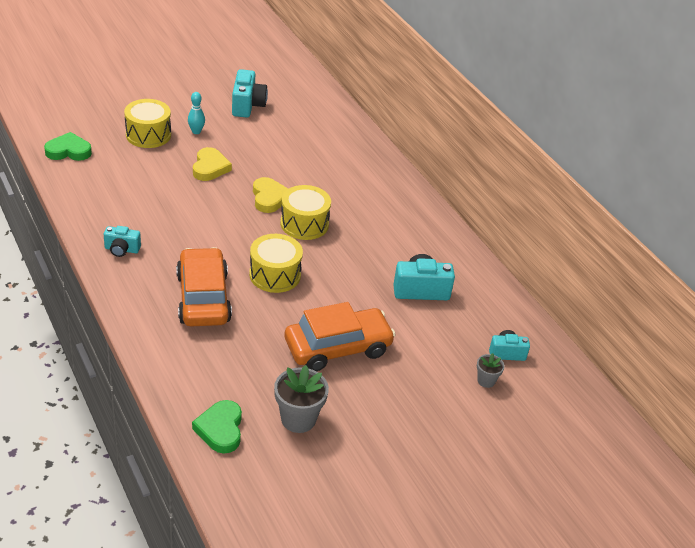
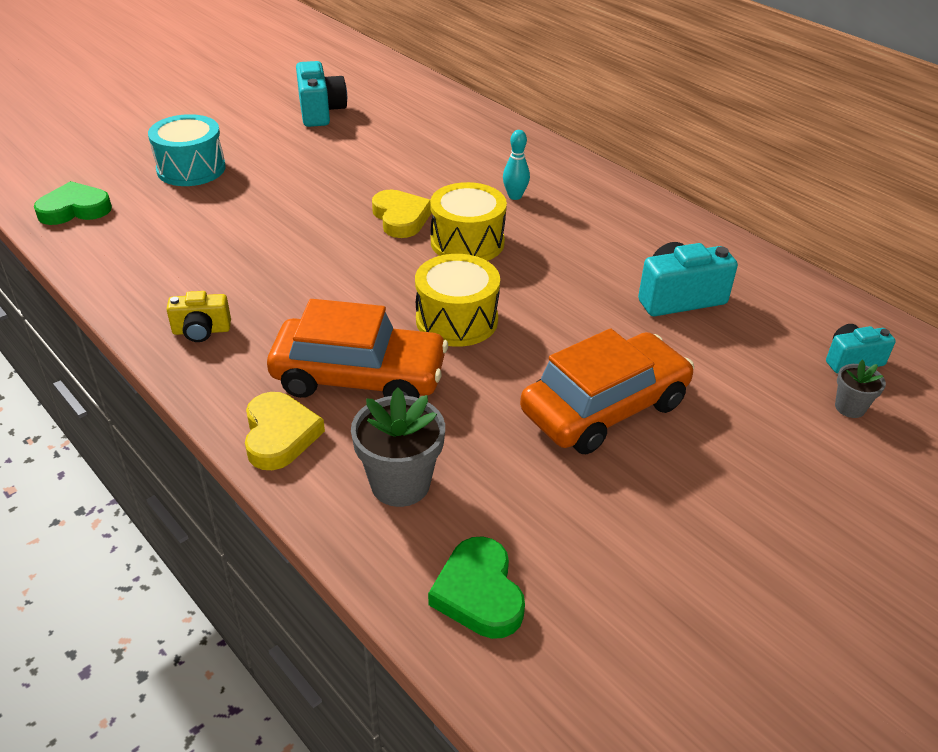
camera: 10 degrees left, 0 degrees up
turquoise camera [104,226,141,257] -> yellow camera [166,291,231,342]
yellow drum [124,99,171,148] -> turquoise drum [148,114,226,186]
orange car [176,247,232,326] -> orange car turned 120 degrees clockwise [267,299,448,398]
turquoise bowling pin [188,92,205,134] -> turquoise bowling pin moved to [503,130,530,200]
yellow heart [193,147,232,181] -> yellow heart moved to [245,392,325,470]
grey flower pot [274,365,329,433] -> grey flower pot moved to [351,388,445,507]

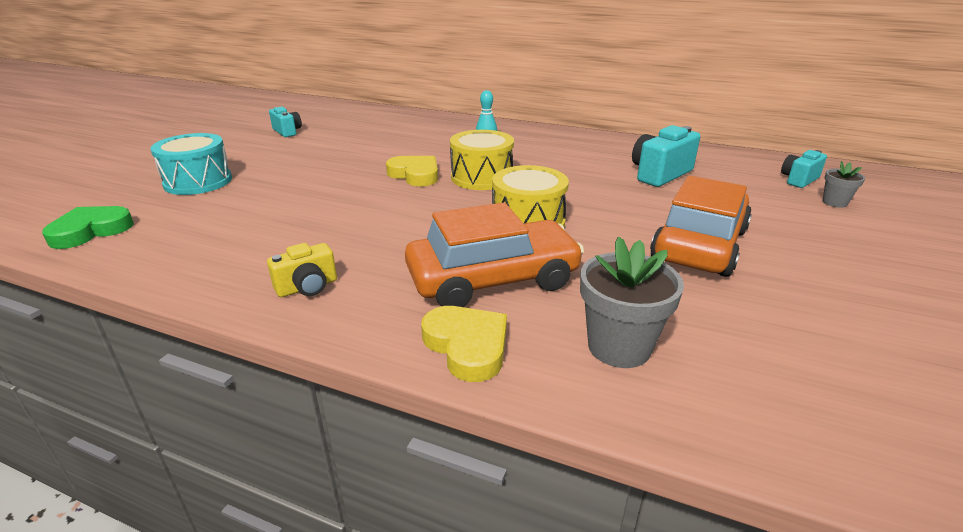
camera: 25 degrees left, 10 degrees down
turquoise camera [296,61,347,127] -> turquoise camera [269,106,302,137], size x0.62
green heart [428,536,525,639] -> none

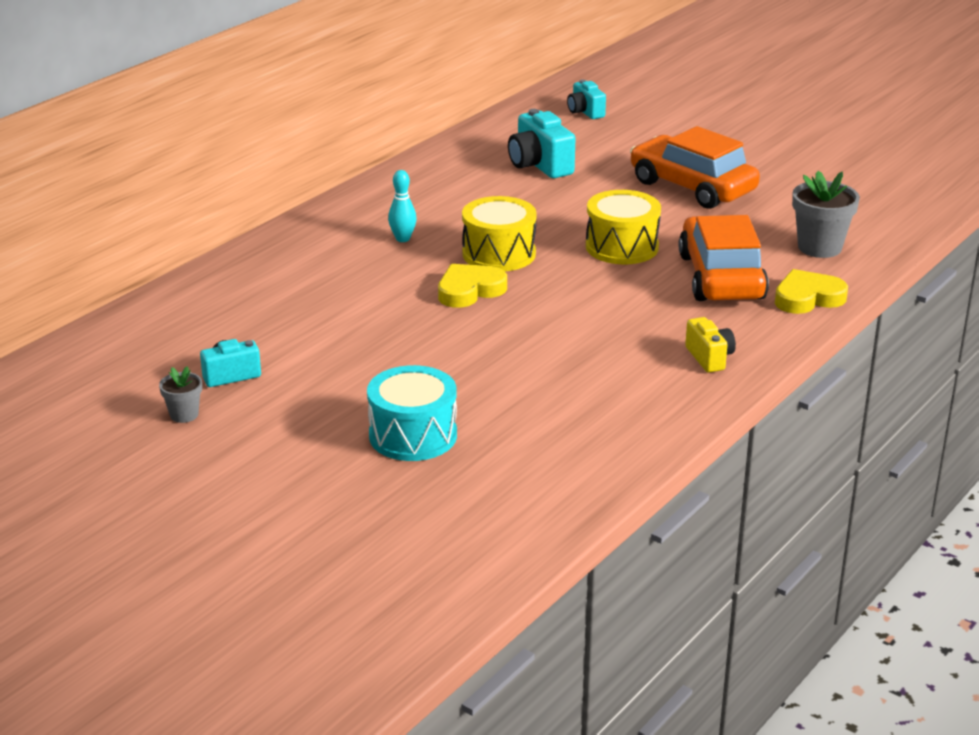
camera: 75 degrees left, 0 degrees up
green heart [42,206,134,249] -> none
grey flower pot [823,161,865,208] -> grey flower pot moved to [159,366,202,423]

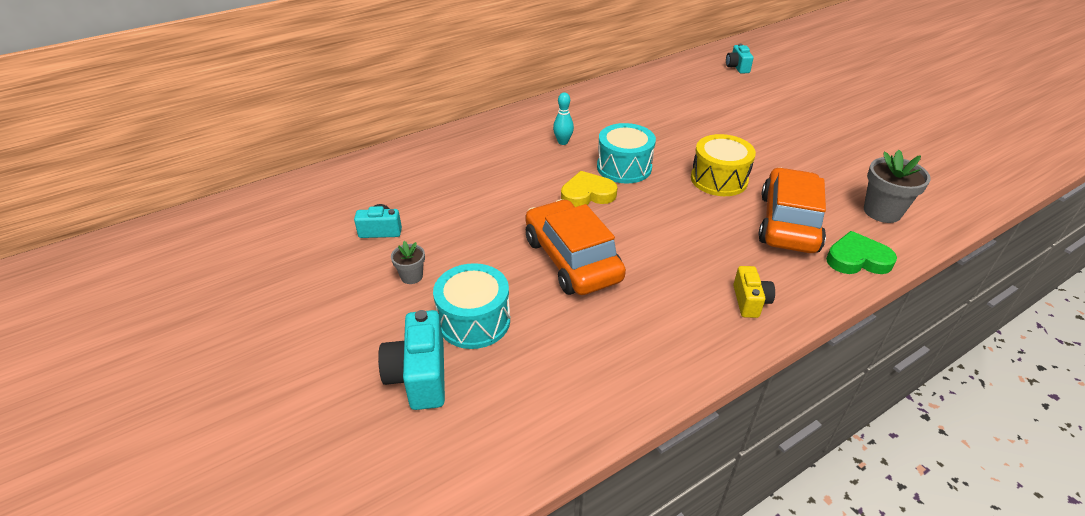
camera: 20 degrees right, 10 degrees up
grey flower pot [159,366,202,423] -> grey flower pot moved to [391,241,425,284]
yellow drum [462,196,537,271] -> turquoise drum [597,123,656,184]
turquoise camera [508,109,576,178] -> turquoise camera moved to [378,310,445,410]
orange car [630,126,760,209] -> orange car moved to [525,199,626,295]
yellow heart [775,269,848,314] -> green heart [826,231,897,274]

